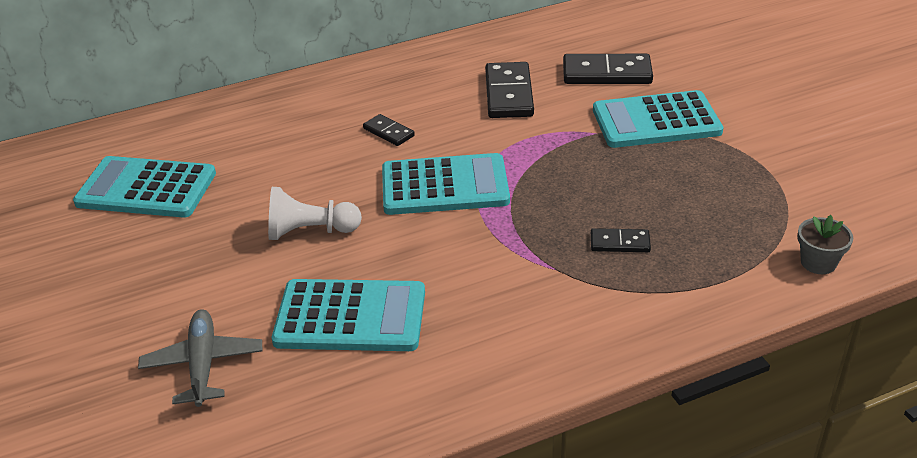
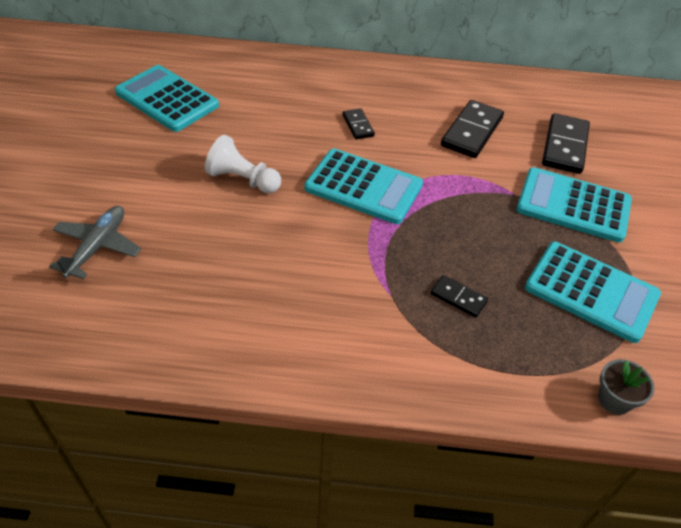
camera: 25 degrees right, 10 degrees up
turquoise calculator [272,279,425,351] -> turquoise calculator moved to [525,242,661,343]
black domino [563,54,653,84] -> black domino turned 75 degrees clockwise [542,113,590,174]

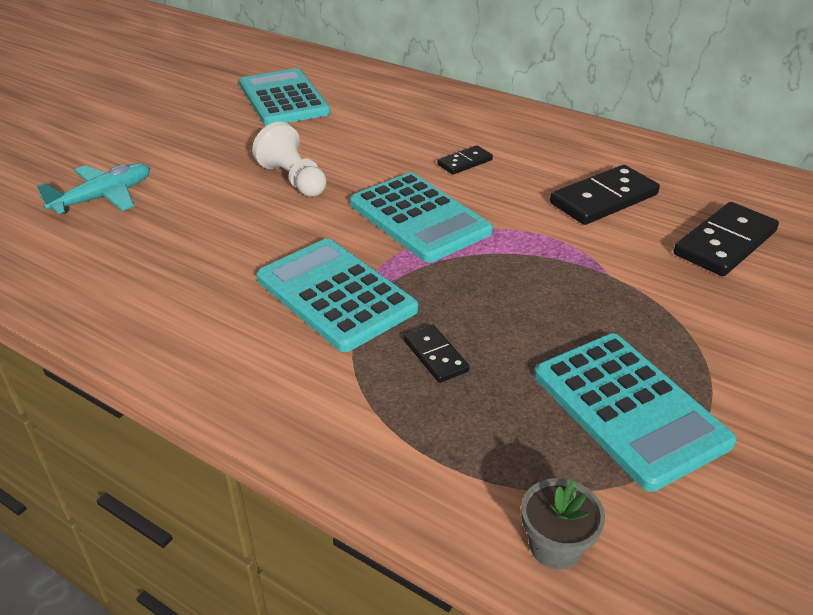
camera: 30 degrees right, 10 degrees down
grey plane [49,206,141,279] -> turquoise plane [37,164,150,214]
black domino [343,108,375,140] -> black domino turned 45 degrees clockwise [437,145,493,174]
turquoise calculator [516,167,632,243] -> turquoise calculator moved to [256,238,418,352]

